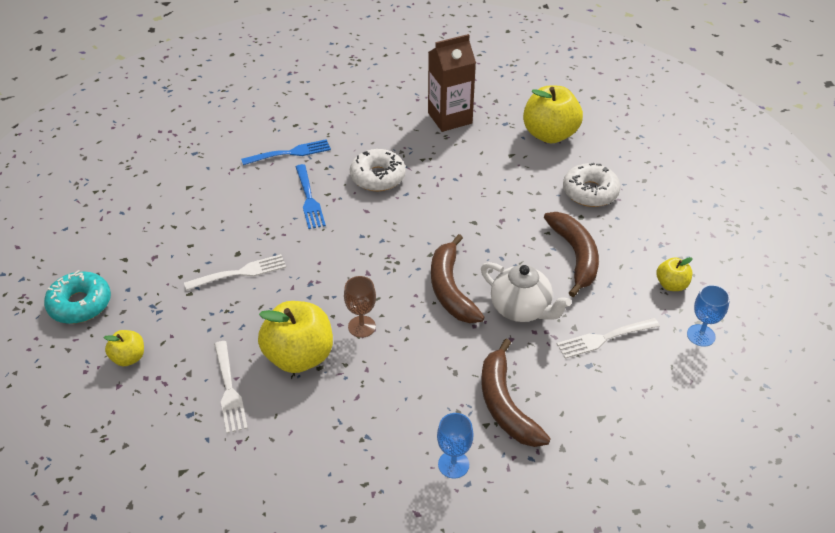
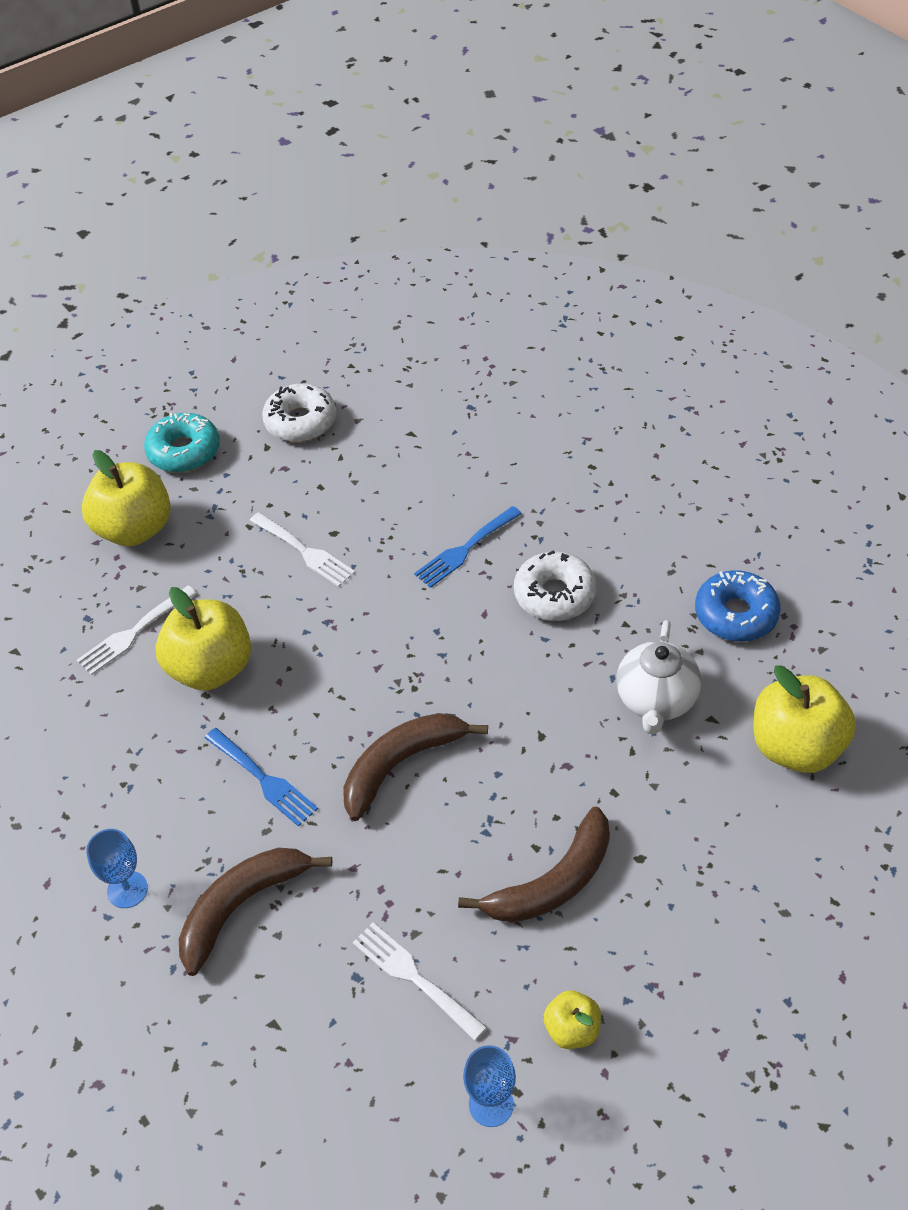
camera: 65 degrees right, 5 degrees up
yellow apple [104,330,144,366] -> yellow apple [82,450,171,546], size x1.96
blue fork [241,139,331,165] -> blue fork moved to [205,728,318,827]
brown goblet [344,276,376,338] -> none
brown carton [428,34,476,132] -> blue donut [695,570,781,642]
white teapot [481,262,571,322] -> white teapot moved to [616,620,701,734]
white donut [563,163,621,207] -> white donut moved to [262,384,336,442]

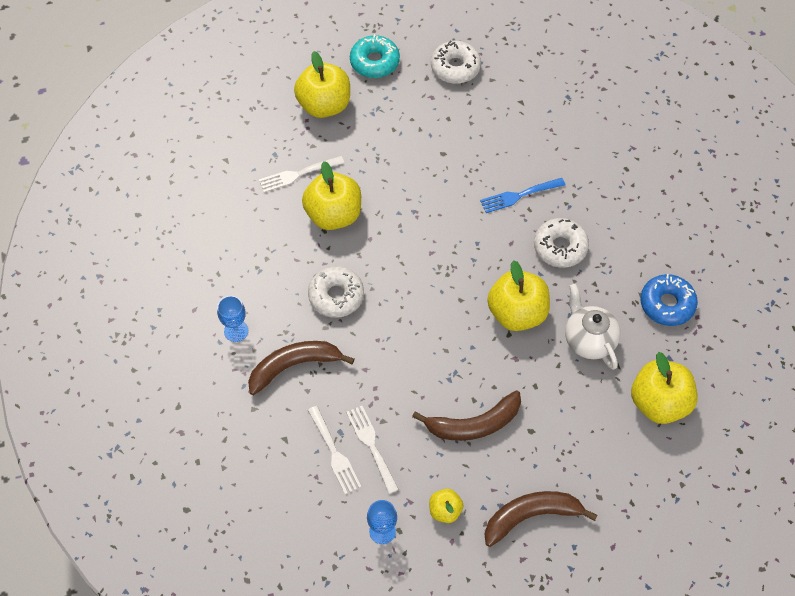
camera: 20 degrees right, 10 degrees up
blue fork [205,728,318,827] -> white donut [308,266,364,318]
white fork [250,512,355,587] -> white fork moved to [308,406,361,494]
brown banana [344,713,488,821] -> brown banana moved to [485,491,598,547]
white teapot [616,620,701,734] -> white teapot turned 120 degrees clockwise [565,284,621,370]
none -> yellow apple [487,260,550,331]

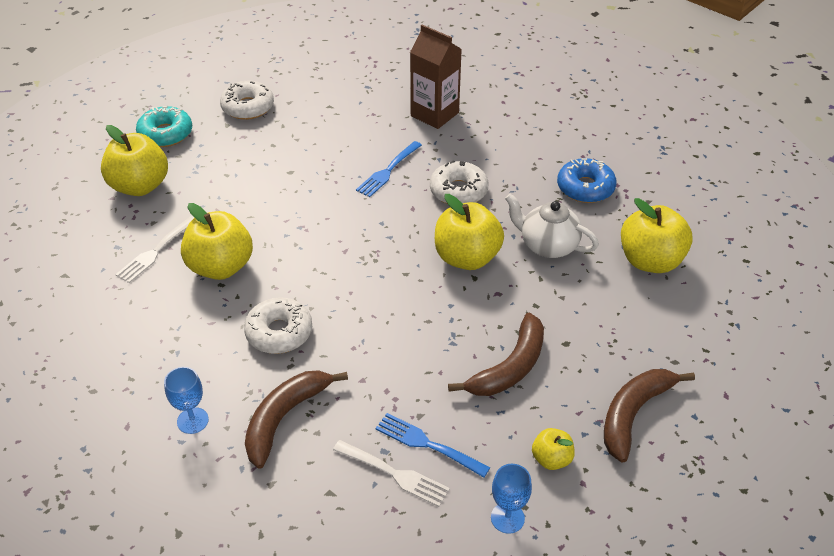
camera: 35 degrees left, 15 degrees down
white fork [346,406,399,494] -> blue fork [376,413,490,478]
none -> brown carton [410,24,462,129]

